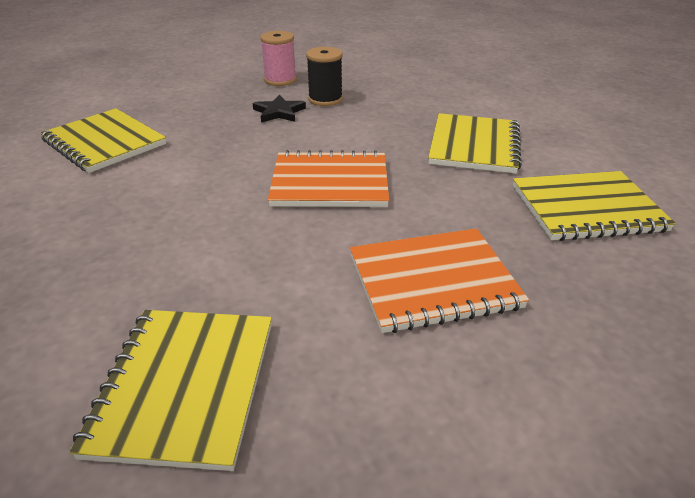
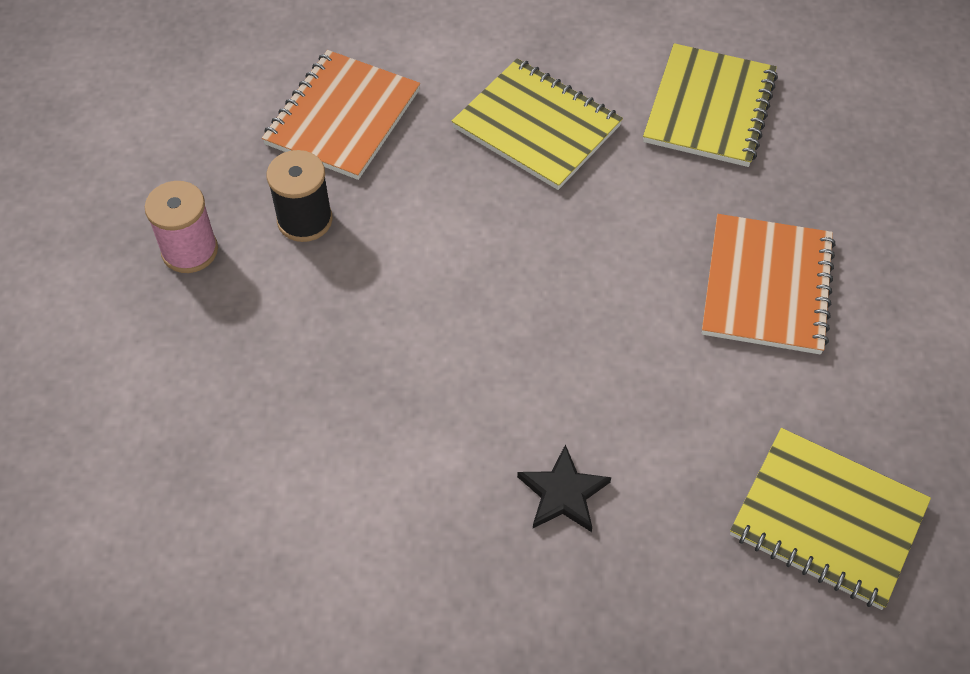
camera: 65 degrees left, 20 degrees up
yellow notebook [40,108,166,173] -> none
black star [252,95,306,123] -> black star moved to [517,444,611,532]
orange notebook [268,150,389,207] -> orange notebook moved to [262,50,420,180]

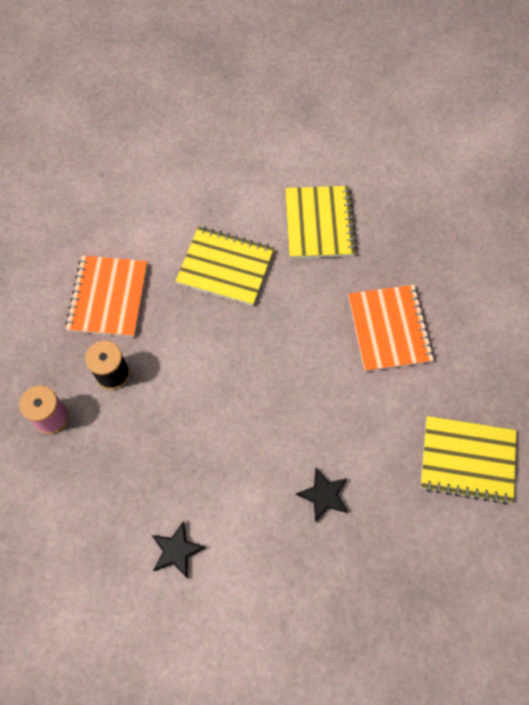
camera: 20 degrees left, 10 degrees up
none -> black star [152,521,206,579]

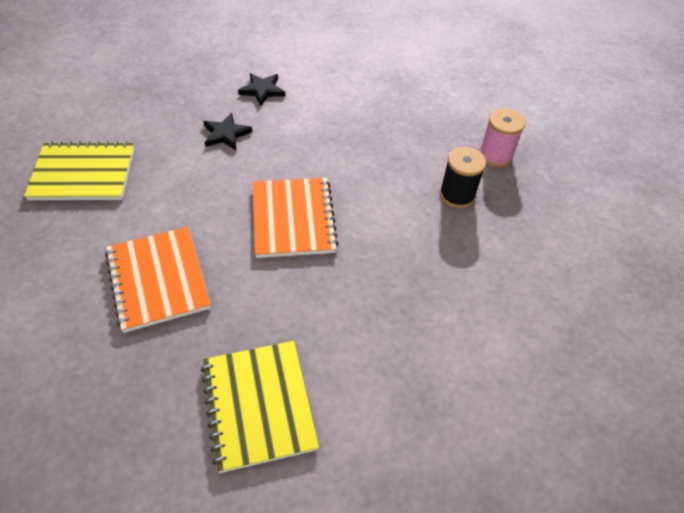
camera: 165 degrees right, 15 degrees down
orange notebook [65,256,147,337] -> orange notebook moved to [253,178,339,258]
black star [152,521,206,579] -> black star moved to [238,73,285,106]
yellow notebook [176,226,274,306] -> none

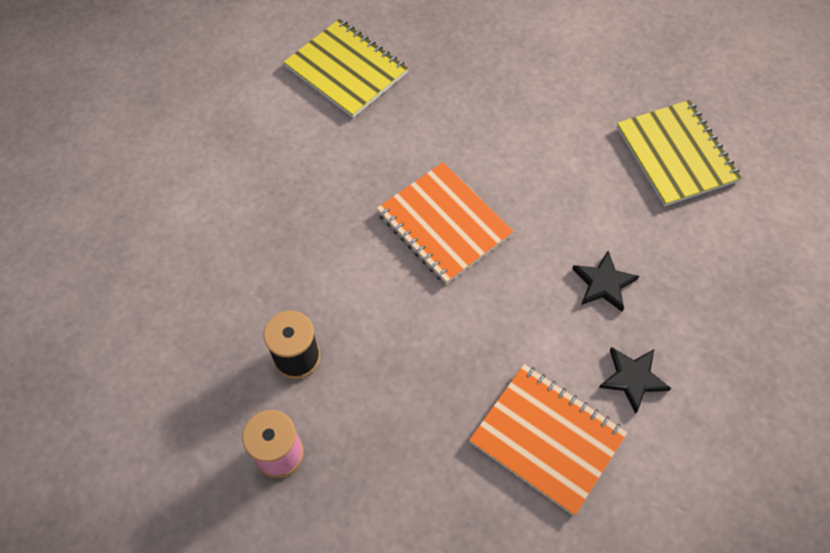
camera: 150 degrees right, 10 degrees up
yellow notebook [24,141,134,200] -> yellow notebook turned 75 degrees counterclockwise [617,100,742,206]
orange notebook [105,227,211,333] -> orange notebook moved to [469,364,627,516]

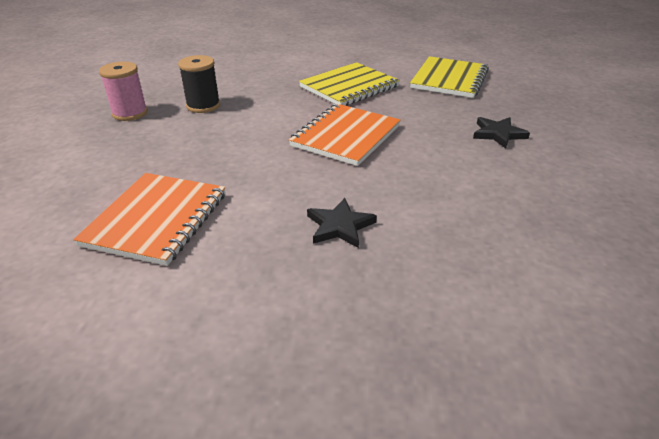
camera: 70 degrees right, 25 degrees down
black star [599,347,671,414] -> black star moved to [473,117,530,149]
yellow notebook [617,100,742,206] -> yellow notebook moved to [299,62,400,106]

